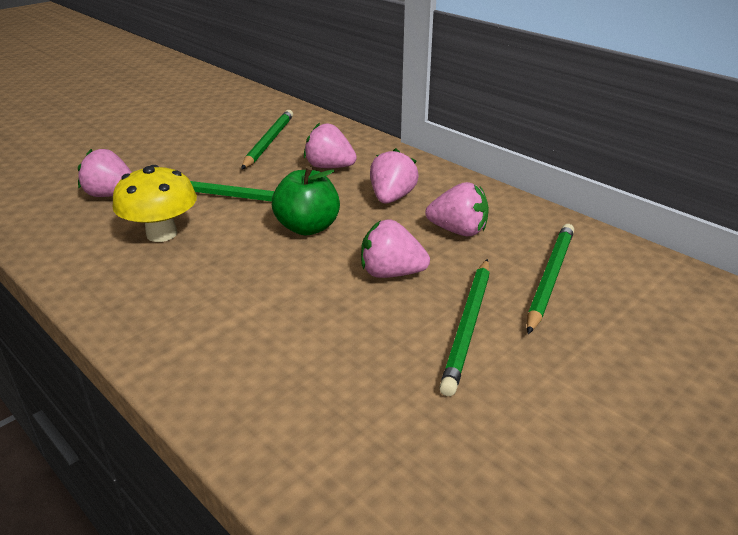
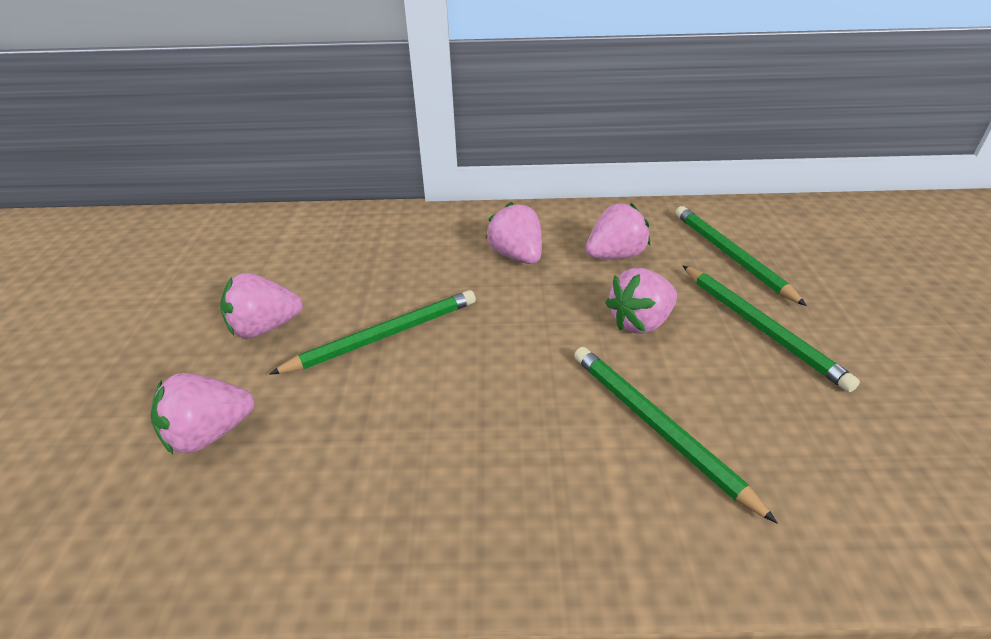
camera: 45 degrees left, 5 degrees up
yellow mushroom [112,165,197,242] -> none
green pencil [241,110,293,169] -> green pencil moved to [574,347,778,524]
green apple [272,166,340,235] -> none
pink strawberry [304,123,357,168] -> pink strawberry moved to [220,273,303,338]

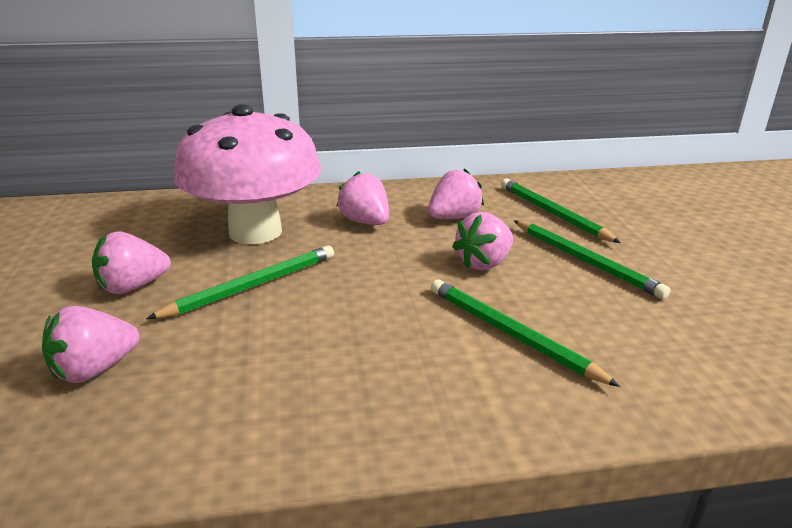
camera: 10 degrees left, 10 degrees down
none -> pink mushroom [173,104,321,244]

